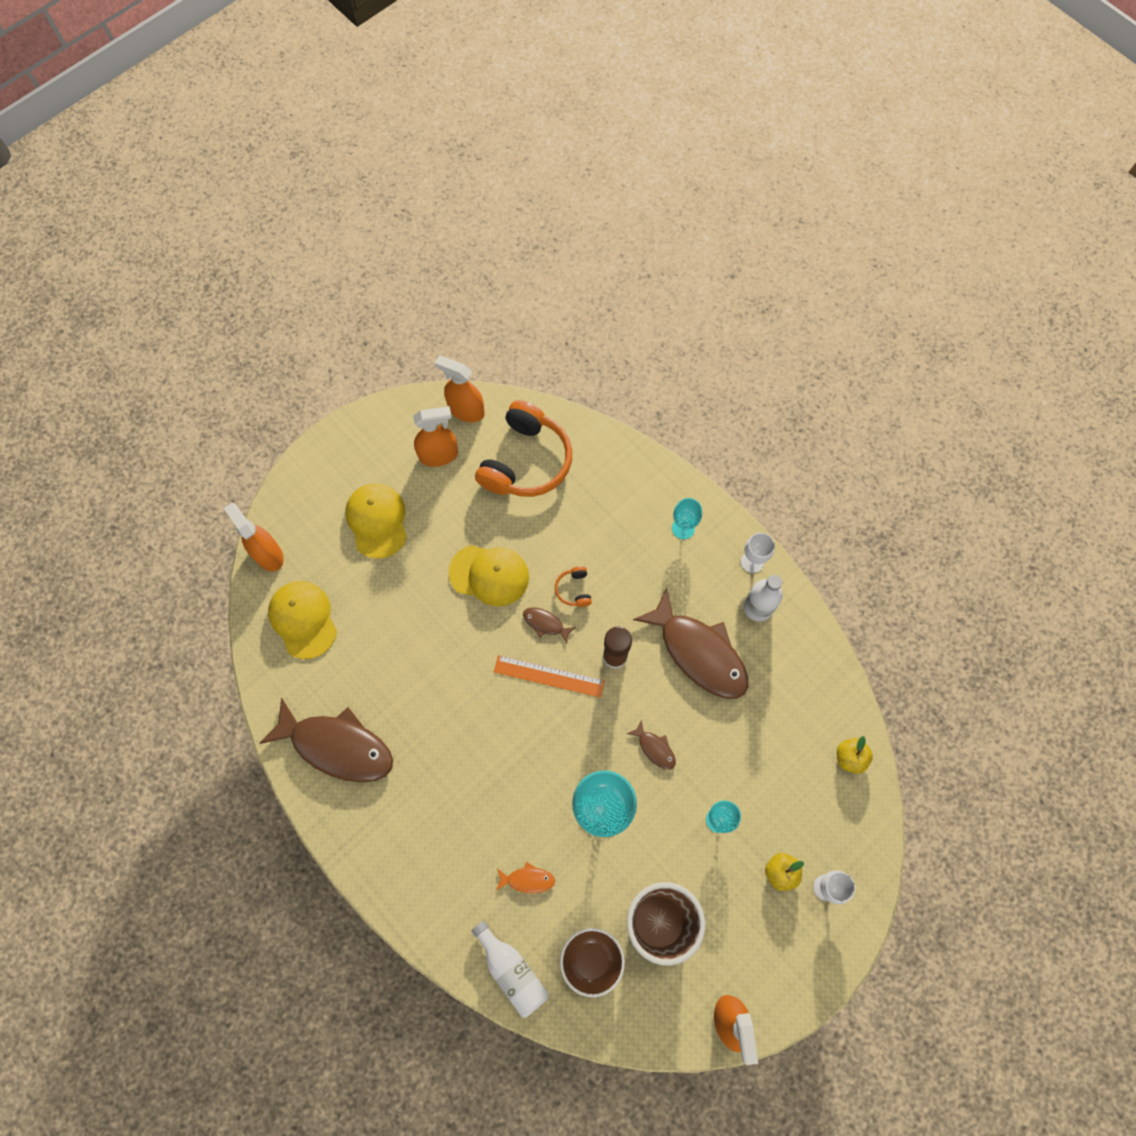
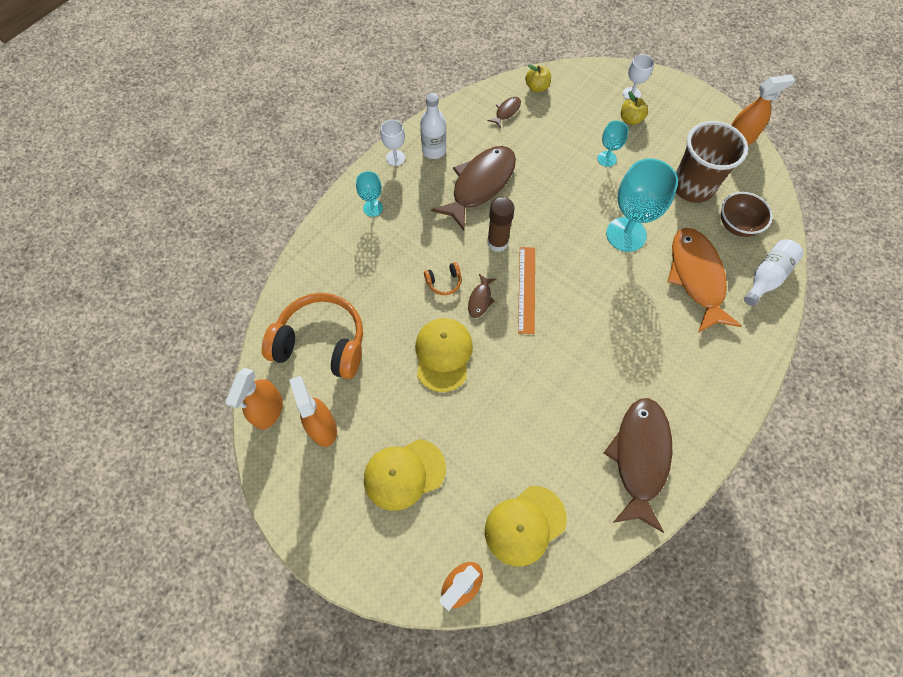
camera: 100 degrees left, 5 degrees down
orange fish [496,862,555,894] -> orange fish [667,228,742,333], size x2.37
brown fish [626,720,676,770] -> brown fish moved to [488,97,521,128]

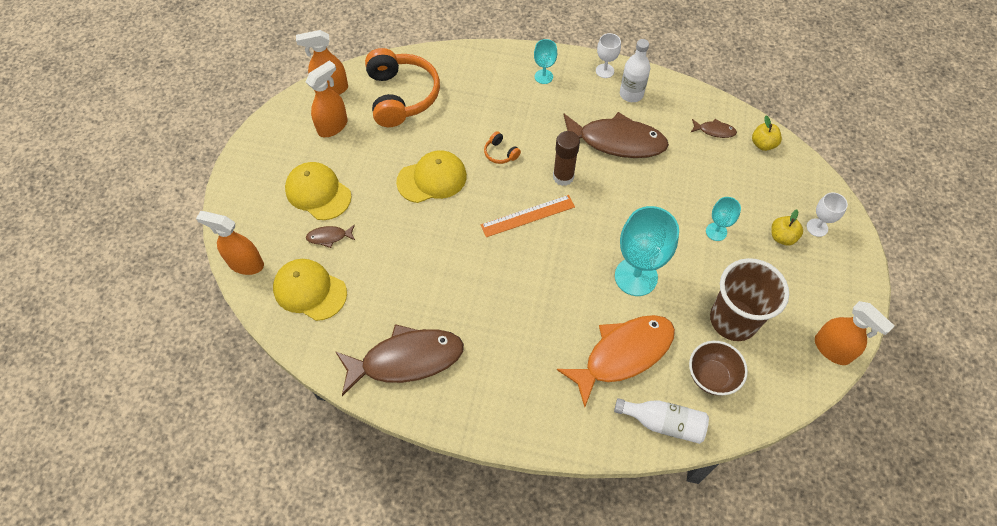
camera: 65 degrees right, 5 degrees down
brown fish [468,274,496,318] -> brown fish moved to [306,225,355,248]

